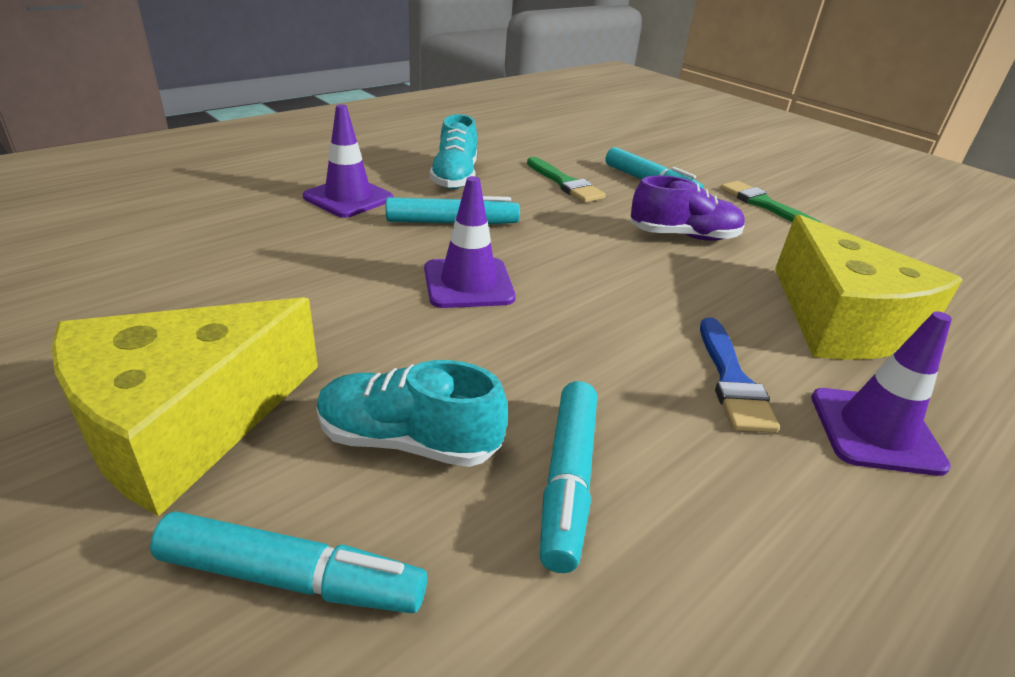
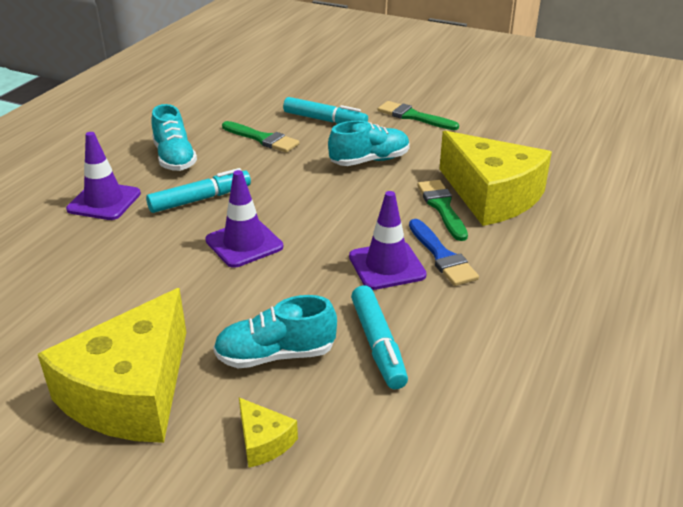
camera: 20 degrees left, 0 degrees up
turquoise marker [150,511,427,613] -> yellow cheese [239,398,298,468]
purple shoe [631,175,745,241] -> turquoise shoe [328,120,410,166]
purple traffic cone [811,311,952,476] -> purple traffic cone moved to [349,191,427,290]
none -> green brush [417,180,468,241]

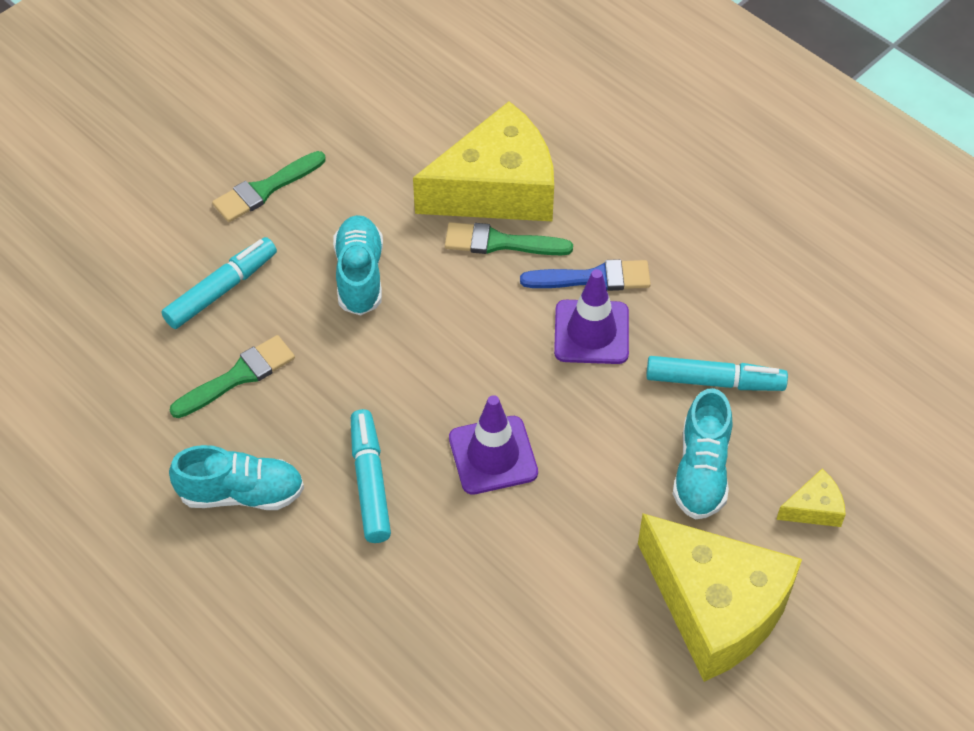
camera: 70 degrees left, 20 degrees up
purple traffic cone [66,132,141,220] -> none

